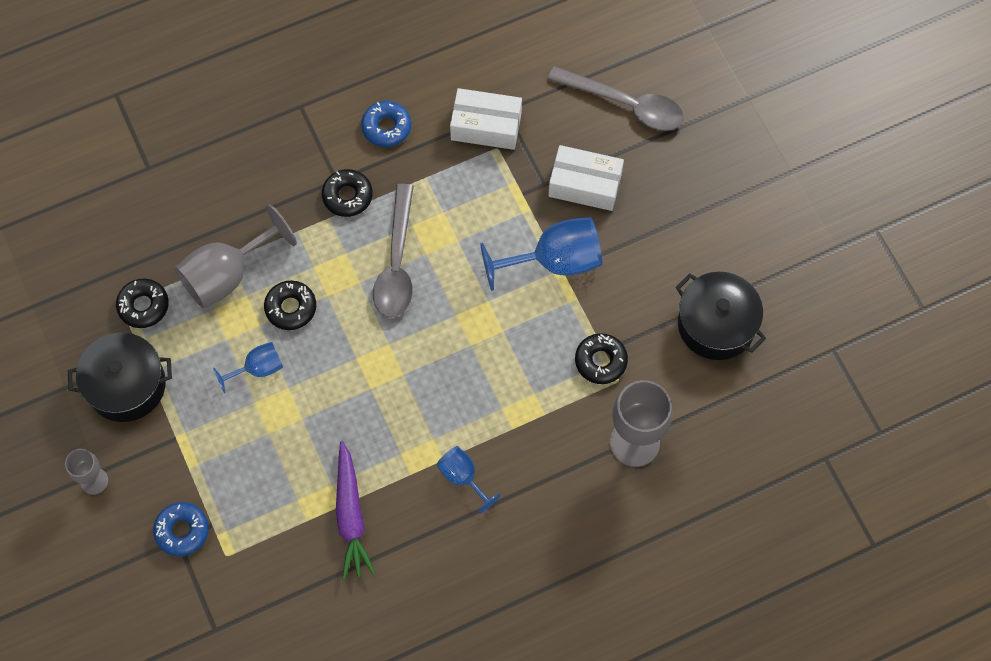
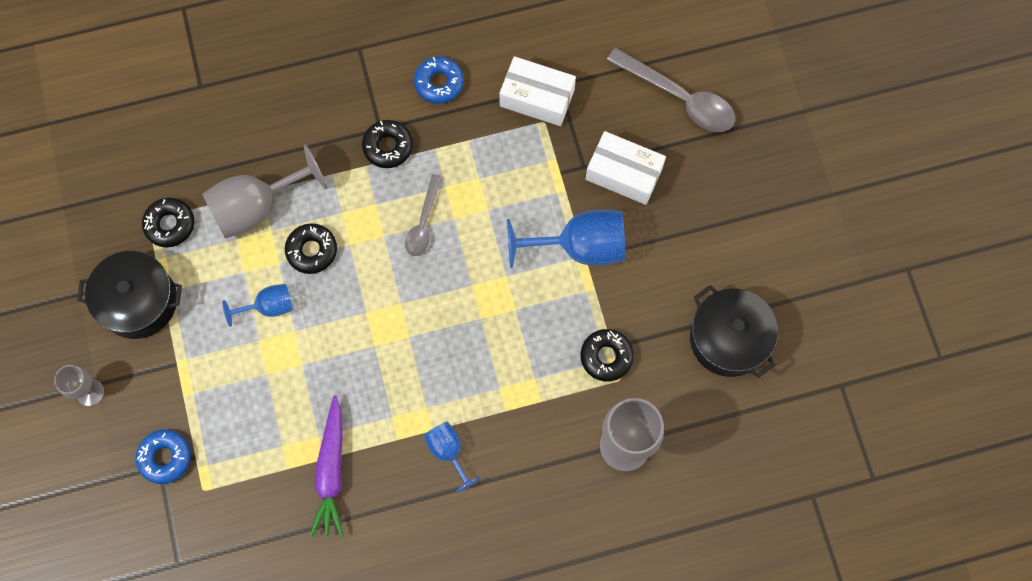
camera: 10 degrees right, 5 degrees up
grey spoon [373,184,414,318] -> grey spoon [405,174,442,256], size x0.60

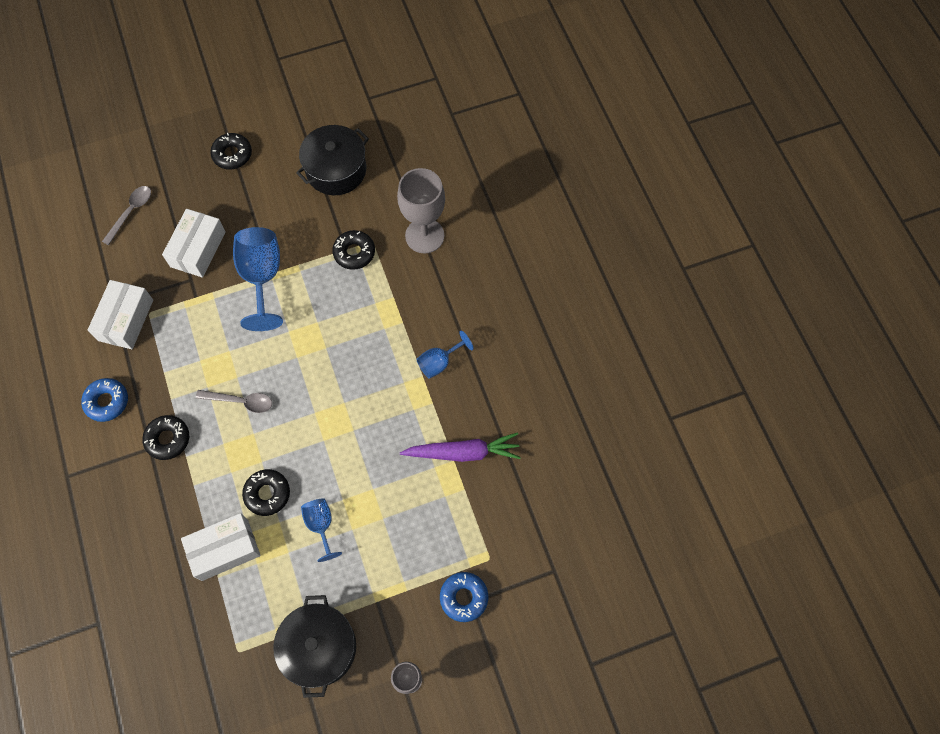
camera: 95 degrees left, 5 degrees down
black donut [142,197,194,247] -> black donut moved to [210,133,252,169]
grey goblet [202,145,328,239] -> white box [181,513,261,581]
grey spoon [607,48,735,132] -> grey spoon [102,186,151,245], size x0.60

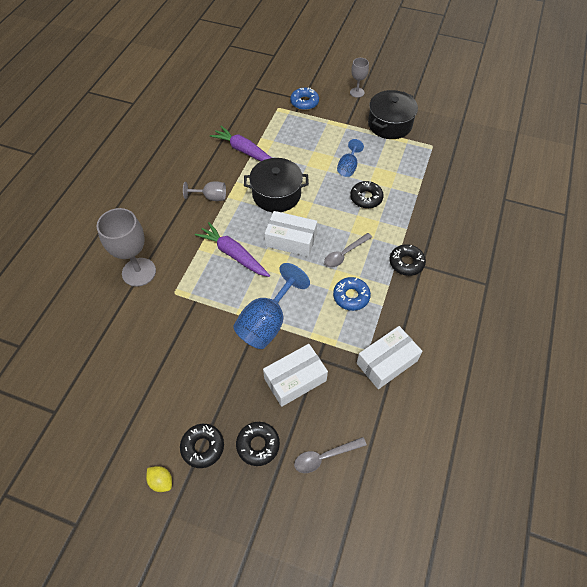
camera: 140 degrees left, 10 degrees down
blue donut [81,378,128,422] -> blue donut moved to [333,277,371,311]
white box [181,513,261,581] -> white box moved to [265,211,317,257]
grey spoon [196,390,272,413] -> grey spoon turned 90 degrees counterclockwise [324,233,372,268]
black pot [296,125,369,195] -> black pot moved to [244,158,309,212]
black donut [332,230,375,270] -> black donut moved to [236,422,280,466]
blue goblet [416,330,474,379] -> grey goblet [183,181,226,201]
none -> yellow lemon [146,466,172,492]
none -> purple carrot [195,222,270,277]

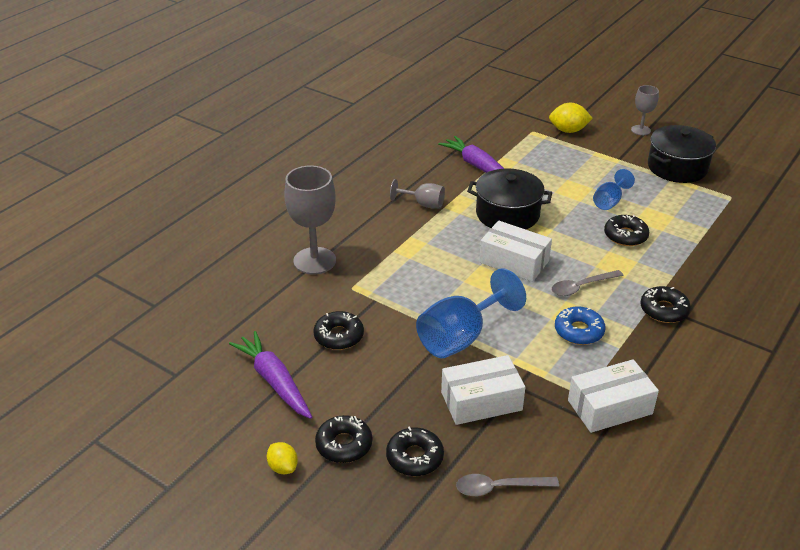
camera: 15 degrees right, 20 degrees down
purple carrot [195,222,270,277] -> purple carrot moved to [229,331,312,419]
blue donut [290,87,319,110] -> yellow lemon [549,103,593,133]
none -> black donut [313,311,364,350]

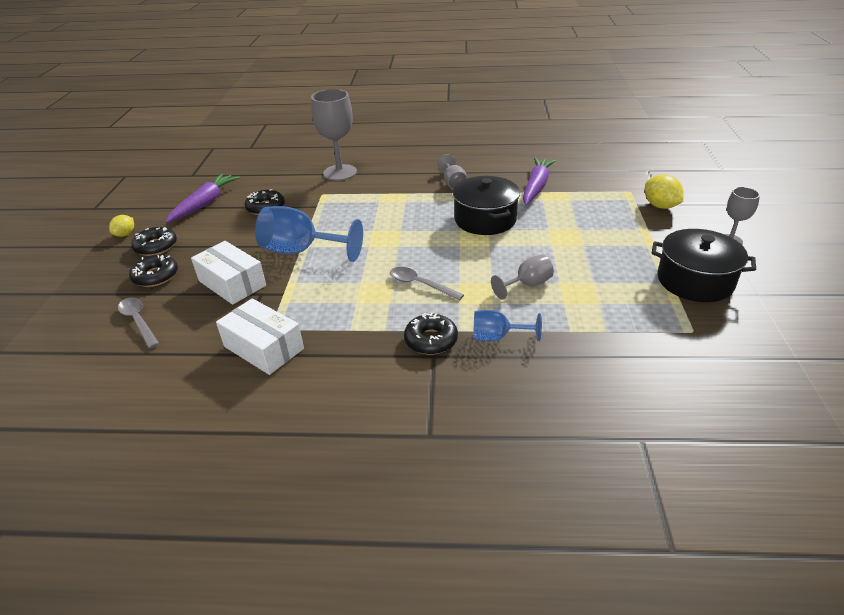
camera: 60 degrees right, 0 degrees up
white box [479,221,552,282] -> none
blue donut [555,306,605,345] -> none
blue goblet [593,169,635,210] -> blue goblet moved to [474,310,542,341]
black donut [604,215,649,246] -> grey goblet [491,254,554,300]

